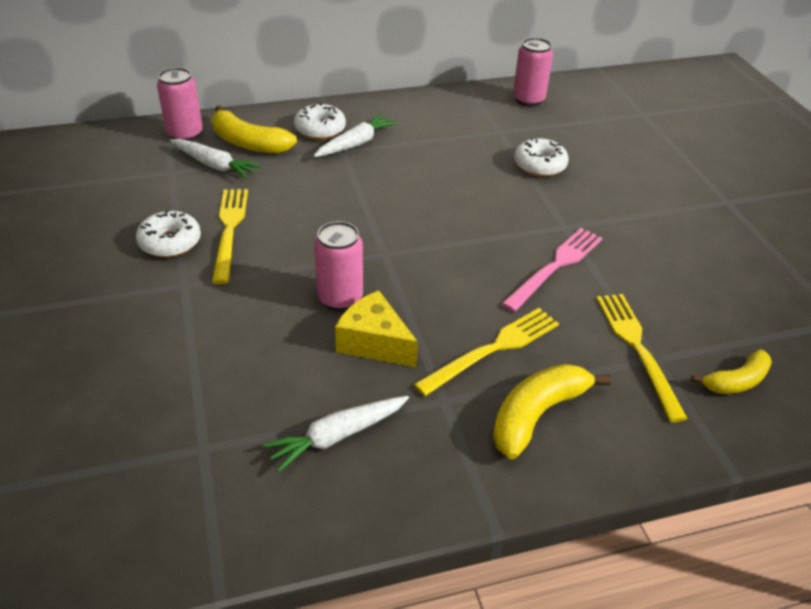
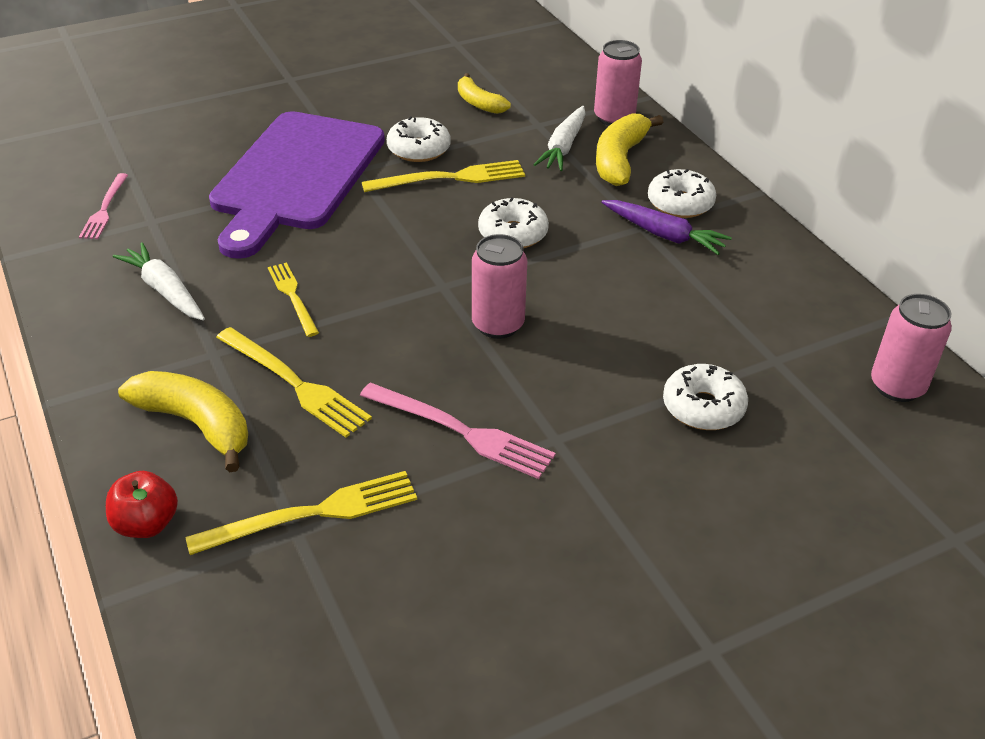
camera: 80 degrees right, 0 degrees up
white carrot [314,114,398,157] -> purple carrot [601,200,732,255]
pink can [314,221,363,311] -> pink can moved to [472,234,527,339]
yellow cheese [335,290,418,367] -> yellow fork [268,262,319,337]
yellow banana [691,349,772,394] -> yellow banana moved to [458,73,511,114]
none -> pink fork [79,173,128,239]
none -> red apple [106,471,178,538]
none -> purple cutting board [209,111,385,259]
none -> white donut [478,198,549,248]

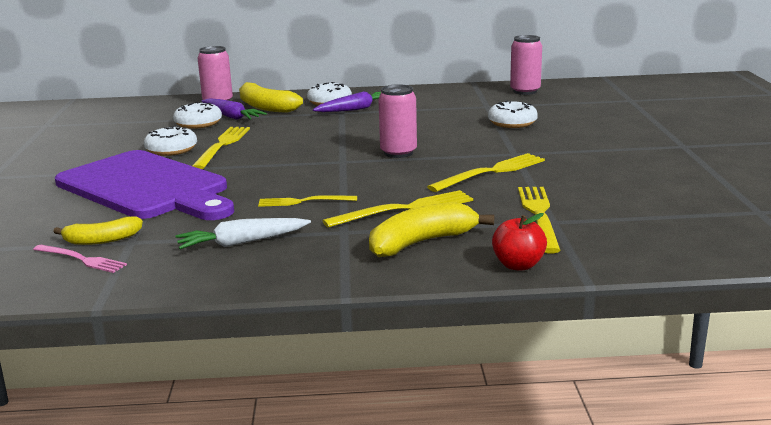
camera: 65 degrees left, 20 degrees down
pink fork [360,383,556,479] -> yellow fork [427,153,545,192]
yellow banana [458,73,511,114] -> yellow banana moved to [53,217,143,245]
white donut [478,198,549,248] -> white donut moved to [173,102,222,129]
white carrot [533,106,586,171] -> purple carrot [202,98,267,120]

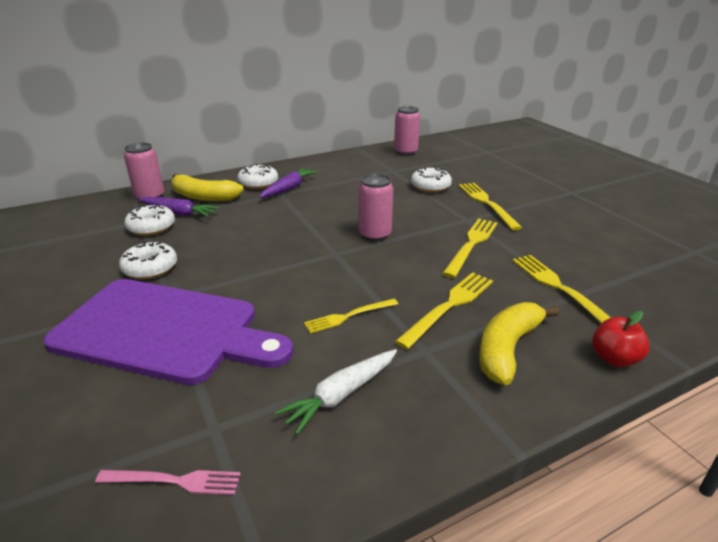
camera: 25 degrees left, 10 degrees up
yellow banana [53,217,143,245] -> none
yellow fork [192,127,250,169] -> yellow fork moved to [459,183,522,230]

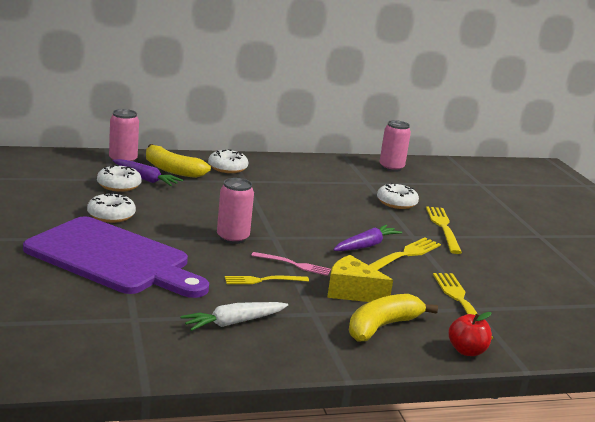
camera: 10 degrees right, 10 degrees down
pink fork [95,470,241,495] -> pink fork moved to [251,252,331,276]
purple carrot [259,168,318,198] -> purple carrot moved to [333,225,402,251]
pink can [358,174,393,242] -> pink can moved to [217,178,254,244]
yellow fork [395,272,493,349] -> yellow cheese [327,255,393,302]

